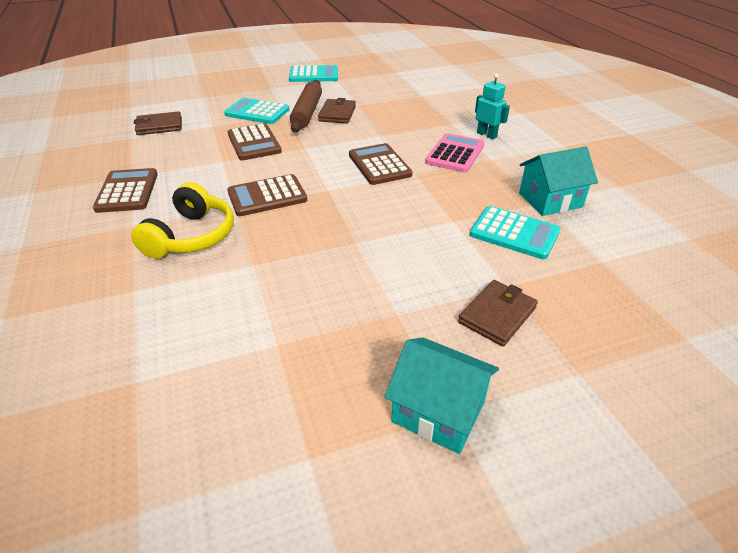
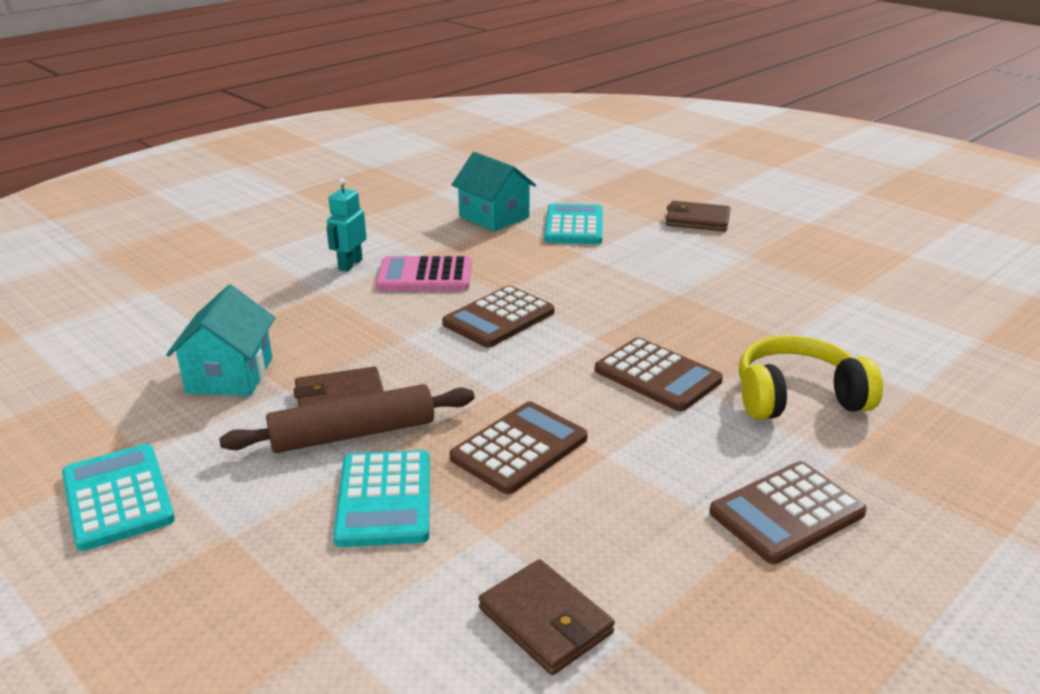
camera: 115 degrees left, 10 degrees down
turquoise house [384,337,499,454] -> turquoise house moved to [166,285,275,396]

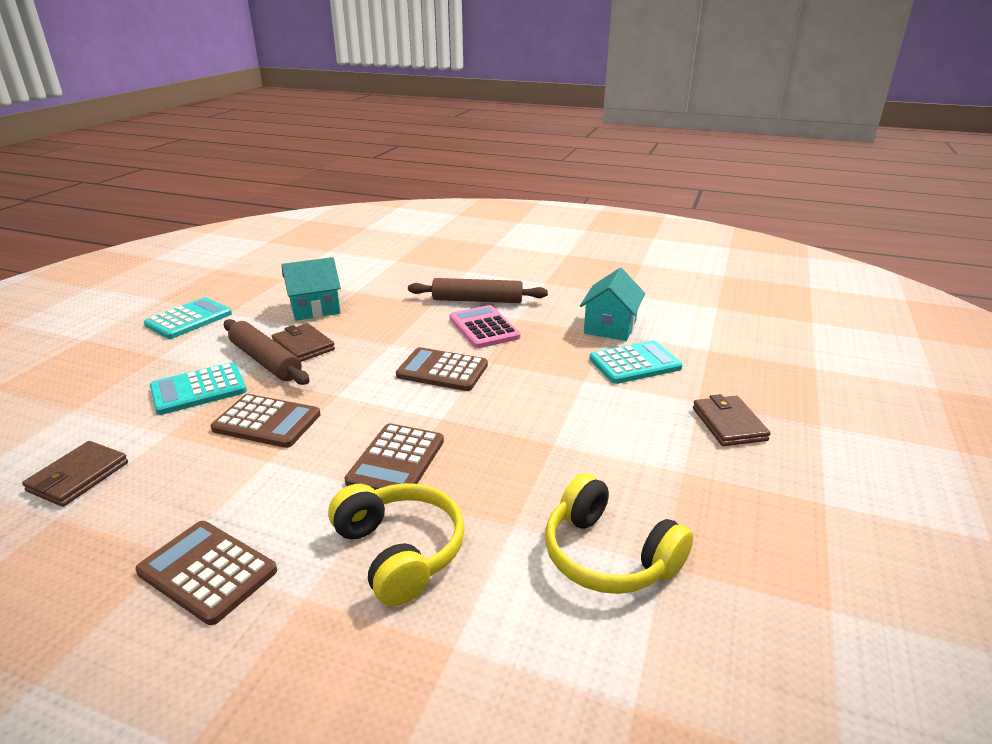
camera: 65 degrees right, 0 degrees up
turquoise robot [326,178,367,272] -> brown rolling pin [408,278,548,303]
none -> yellow headphones [545,473,693,594]

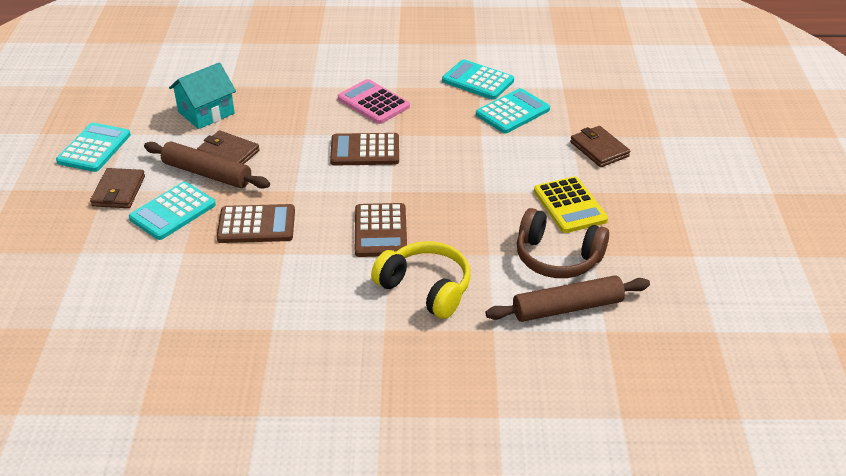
camera: 20 degrees left, 10 degrees up
brown wallet [22,441,128,507] -> brown wallet moved to [90,168,145,208]
brown calculator [135,521,277,625] -> none
brown rolling pin [408,278,548,303] -> brown rolling pin moved to [485,275,650,322]
yellow headphones [545,473,693,594] -> brown headphones [517,208,609,278]
turquoise house [580,268,645,341] -> turquoise calculator [442,60,514,100]
none -> yellow calculator [534,176,608,233]

